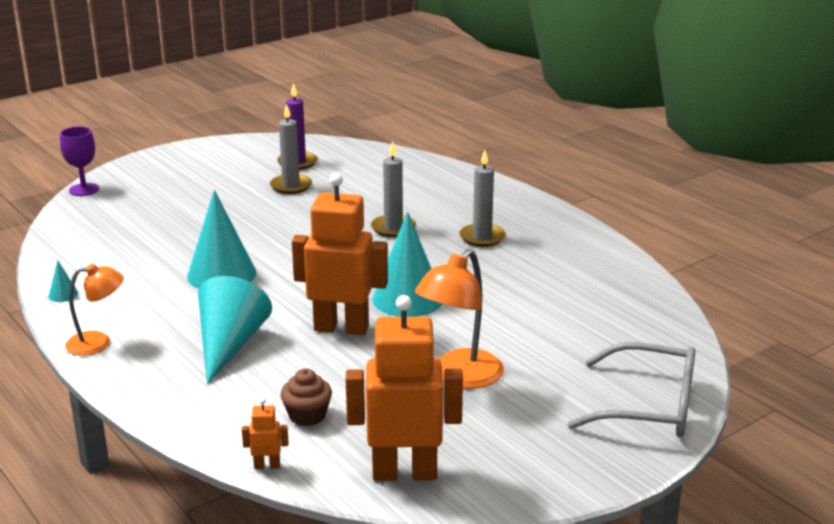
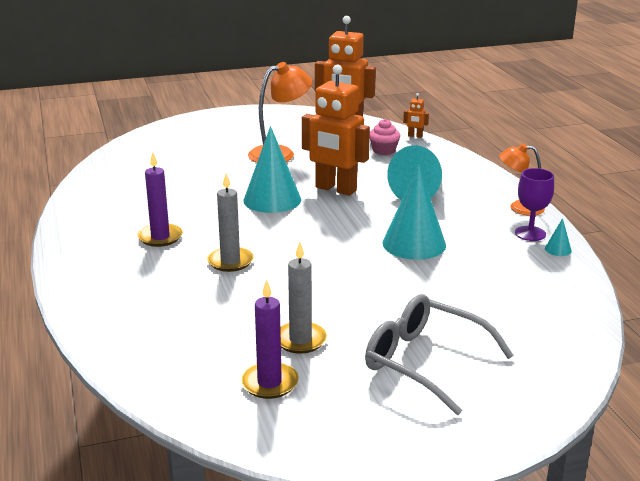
camera: 160 degrees left, 0 degrees up
purple goblet [60,126,99,196] -> purple goblet moved to [515,168,554,241]
brown cupcake [281,368,332,426] -> pink cupcake [370,119,400,155]
grey candle [459,150,505,247] -> purple candle [138,152,183,247]
grey glasses [567,342,696,438] -> grey glasses moved to [365,294,514,415]

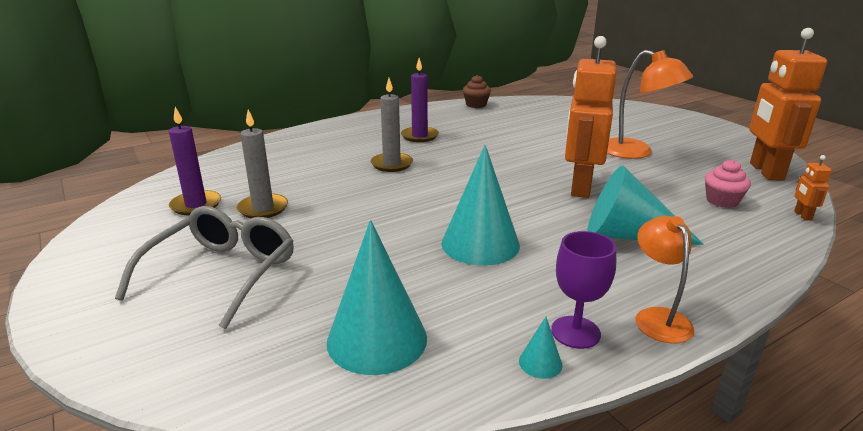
camera: 75 degrees right, 0 degrees up
turquoise cone [243,126,301,213] -> turquoise cone moved to [327,220,427,375]
none -> brown cupcake [463,75,491,108]

